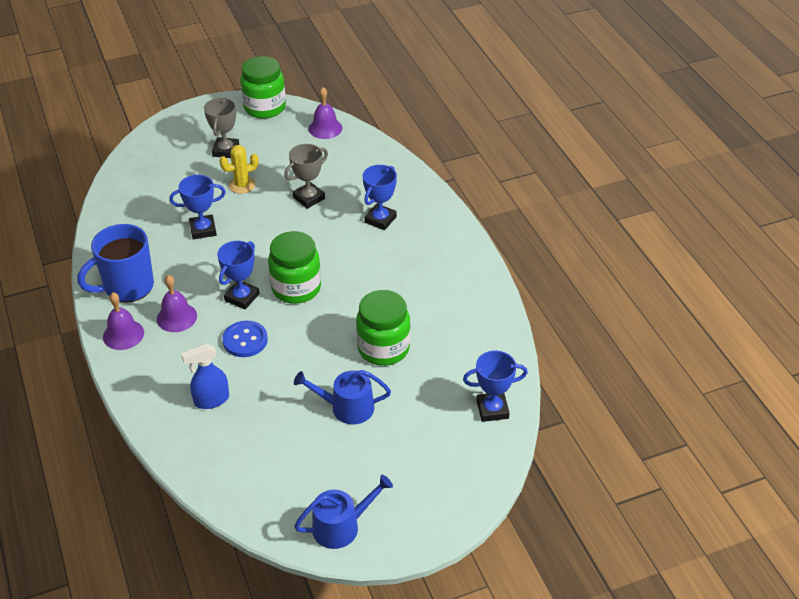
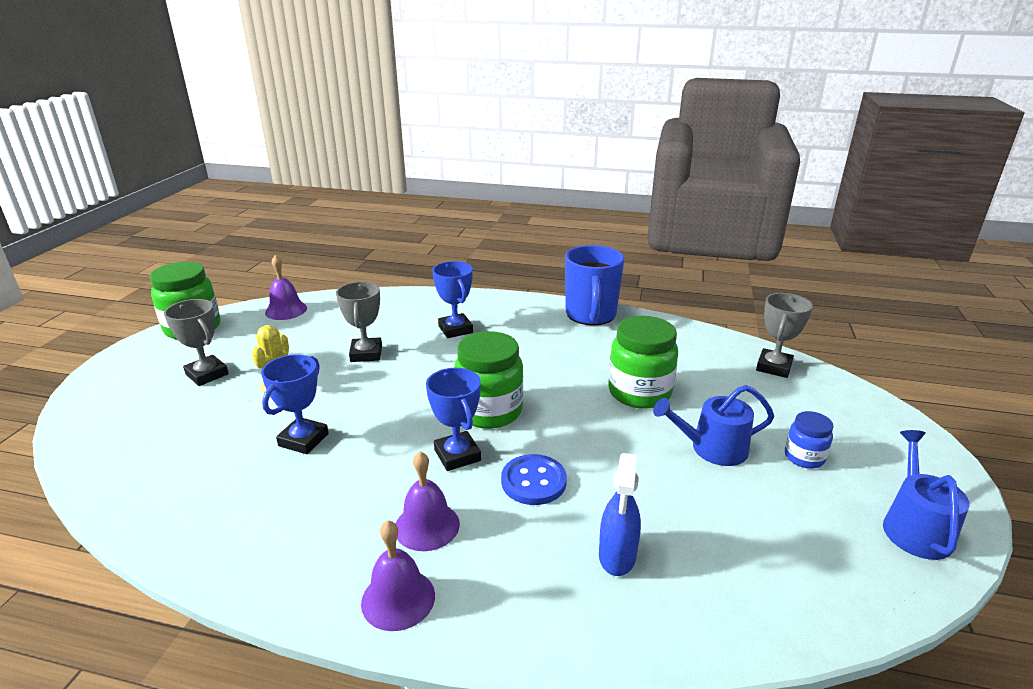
camera: 55 degrees left, 15 degrees down
blue mug [77,224,154,302] -> blue mug moved to [565,245,624,325]
blue watering can [294,370,391,425] -> blue watering can turned 45 degrees clockwise [653,385,774,466]
blue trophy [463,351,528,422] -> grey trophy [756,293,813,378]
none -> blue jar [785,411,834,469]

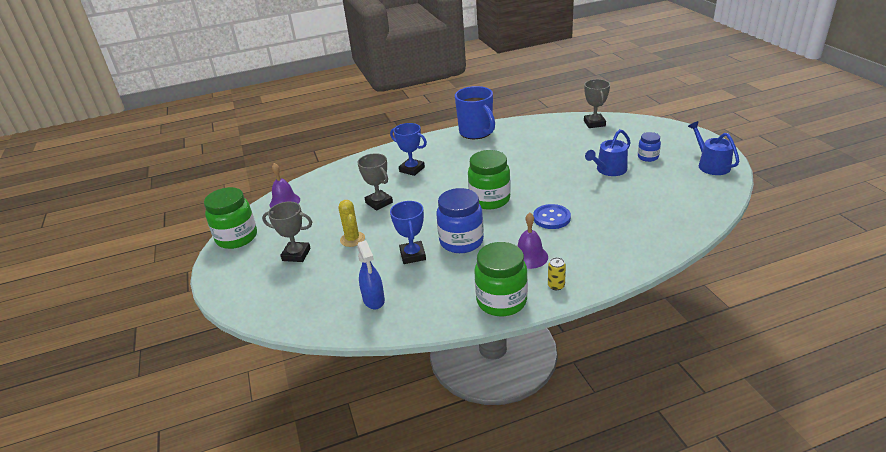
camera: 30 degrees left, 5 degrees up
purple bell [361,520,435,631] -> yellow can [548,257,566,290]
blue trophy [426,368,481,471] -> none
blue spray bottle [599,453,641,576] -> blue spray bottle moved to [357,240,385,309]
green jar [608,316,678,409] -> green jar moved to [474,242,528,316]
none -> blue jar [437,188,484,253]

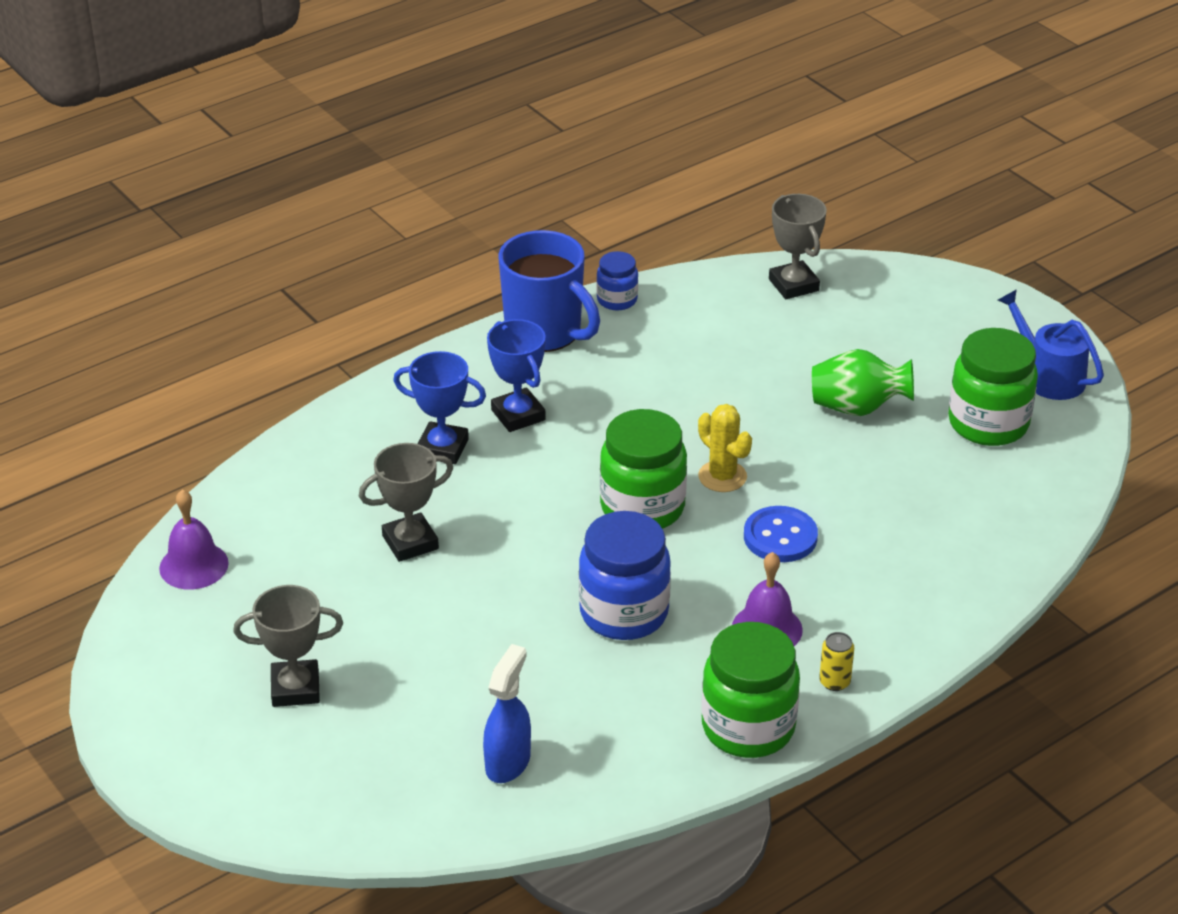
camera: 20 degrees left, 5 degrees up
green jar [204,187,257,249] -> green jar moved to [948,328,1038,446]
yellow cactus [339,200,365,247] -> yellow cactus moved to [698,404,752,492]
blue spray bottle [357,240,385,309] -> blue spray bottle turned 120 degrees counterclockwise [483,644,531,783]
grey trophy [358,153,393,211] -> grey trophy turned 60 degrees counterclockwise [359,443,453,562]
blue trophy [390,201,426,264] -> blue trophy moved to [487,319,546,432]
blue watering can [585,129,631,176] -> green vase [812,349,914,416]
blue jar [638,132,661,162] -> blue jar moved to [596,251,638,310]

